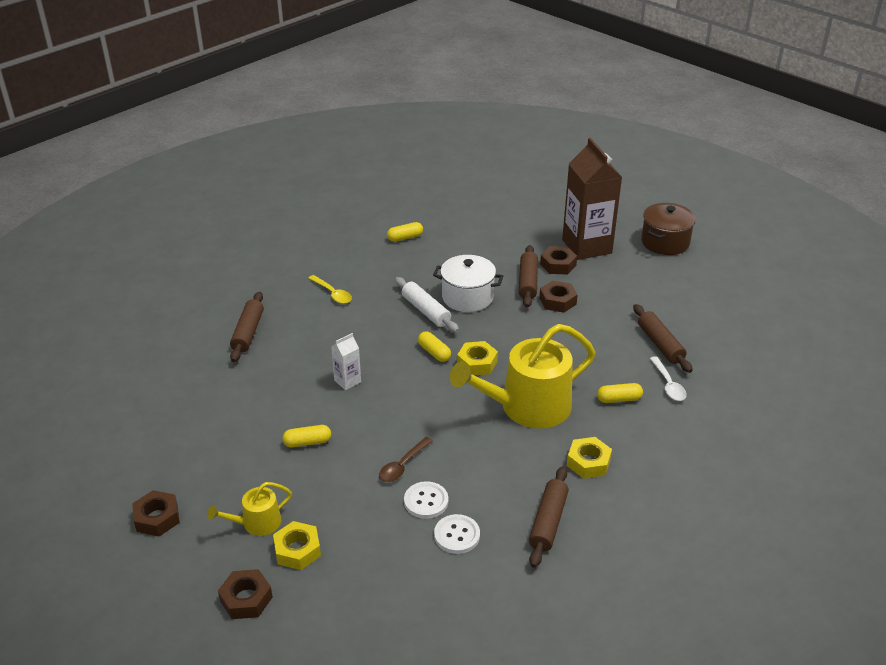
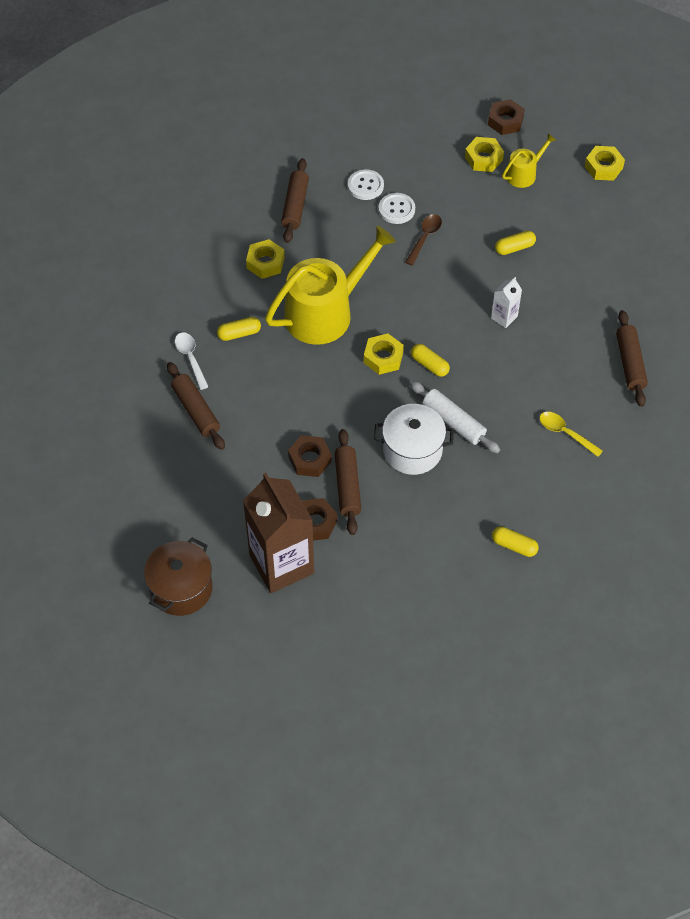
camera: 170 degrees right, 20 degrees up
brown nut [132,490,180,536] -> yellow nut [584,146,625,181]
yellow capsule [387,222,423,242] -> yellow capsule turned 60 degrees clockwise [492,527,539,557]

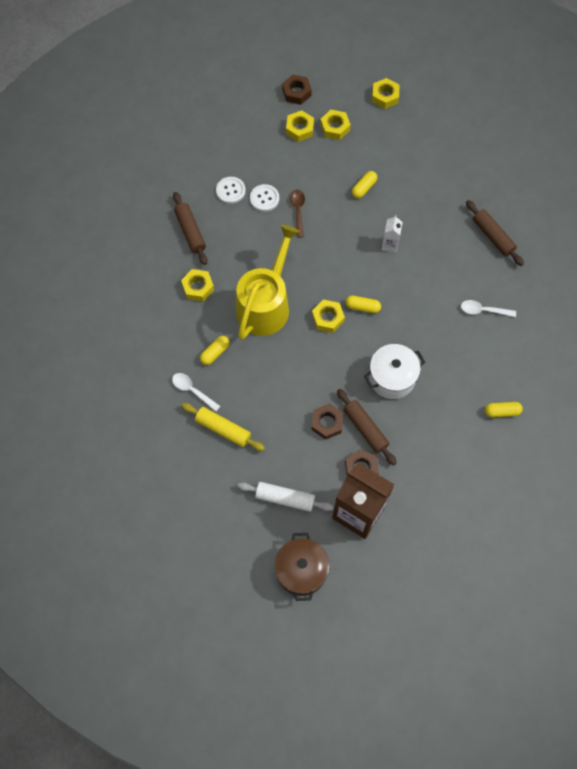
camera: 30 degrees left, 10 degrees up
brown rolling pin [167,362,225,450] -> yellow rolling pin [181,403,265,451]
white rolling pin [410,381,500,453] -> white rolling pin moved to [237,482,333,512]
yellow watering can [502,134,556,188] -> yellow nut [320,110,351,140]
yellow spoon [540,412,603,457] -> white spoon [461,300,516,317]

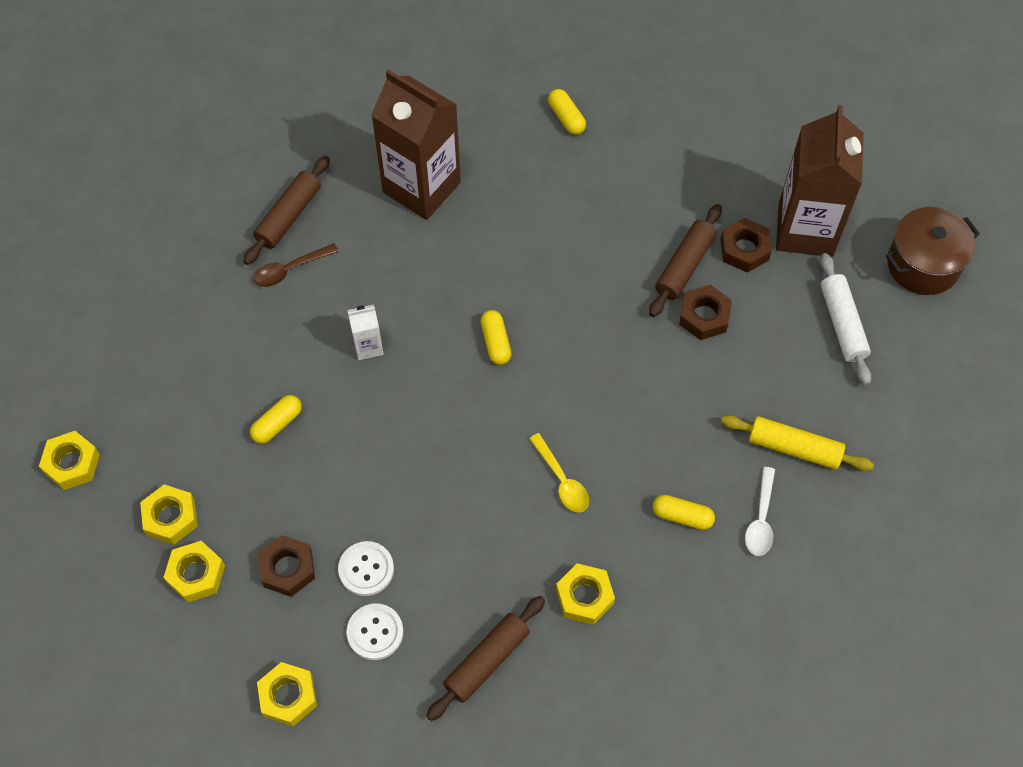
camera: 115 degrees left, 5 degrees down
yellow rolling pin [181,403,265,451] -> yellow rolling pin turned 75 degrees counterclockwise [721,415,874,471]
yellow watering can [236,225,300,340] -> yellow spoon [529,433,589,512]
brown nut [282,75,312,105] -> brown nut moved to [258,535,315,597]
brown spoon [290,190,305,238] -> brown spoon moved to [253,243,339,287]
yellow nut [312,300,345,333] -> yellow nut moved to [257,662,317,727]
yellow capsule [352,171,377,198] -> yellow capsule turned 60 degrees counterclockwise [250,395,302,444]
white pot [364,344,425,399] -> none
white spoon [461,300,516,317] -> brown carton [371,70,461,220]

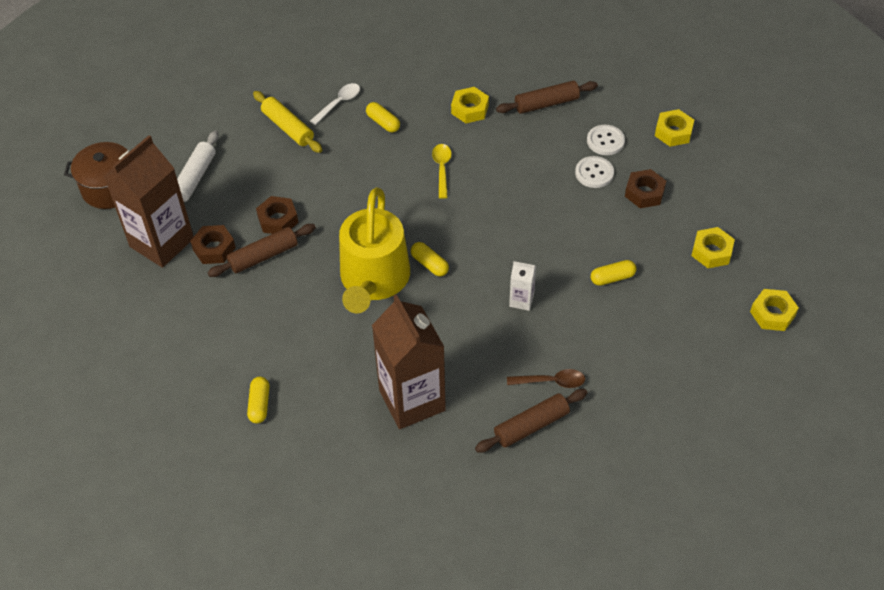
camera: 150 degrees left, 10 degrees down
yellow nut [163,541,225,602] -> none
yellow capsule [481,310,512,365] -> yellow capsule turned 60 degrees counterclockwise [411,242,449,276]
none -> yellow watering can [339,188,410,313]

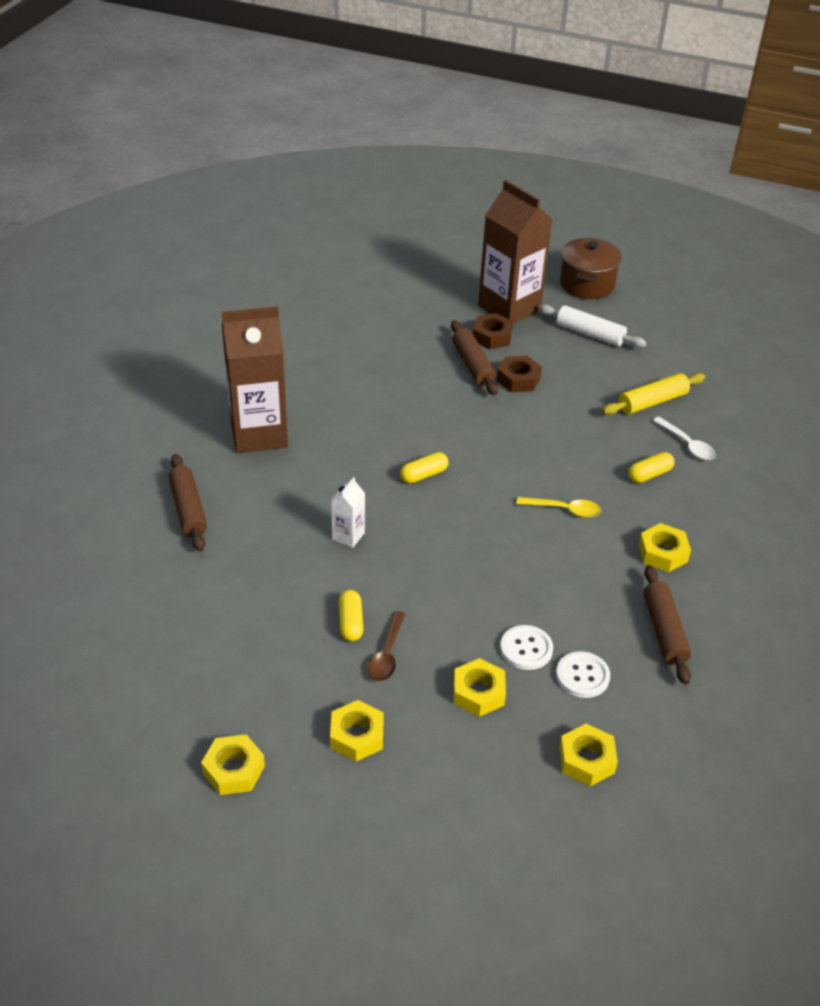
camera: 100 degrees right, 10 degrees down
yellow capsule [247,377,269,423] -> none
yellow watering can [339,188,410,313] -> none
brown spoon [507,369,585,388] -> brown spoon moved to [368,611,405,681]
brown nut [625,169,666,208] -> yellow nut [454,658,506,717]

